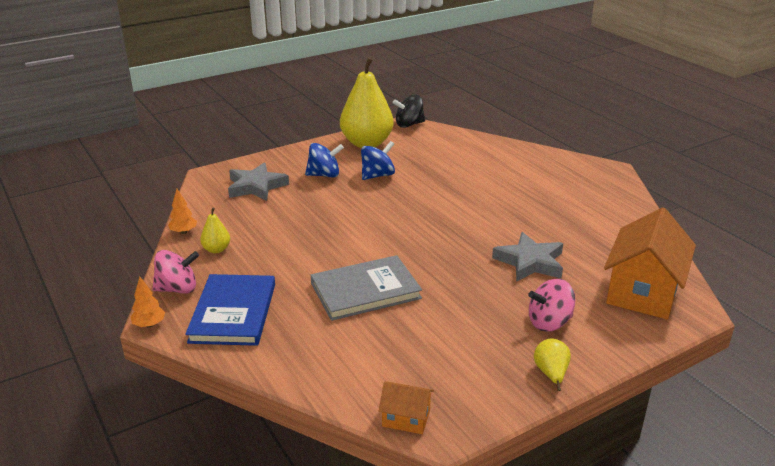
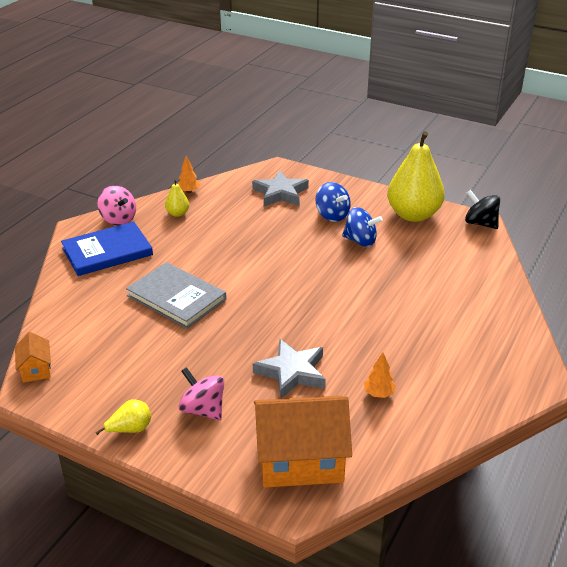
camera: 60 degrees right, 5 degrees up
orange tree [131,277,165,328] -> orange tree moved to [364,352,396,398]

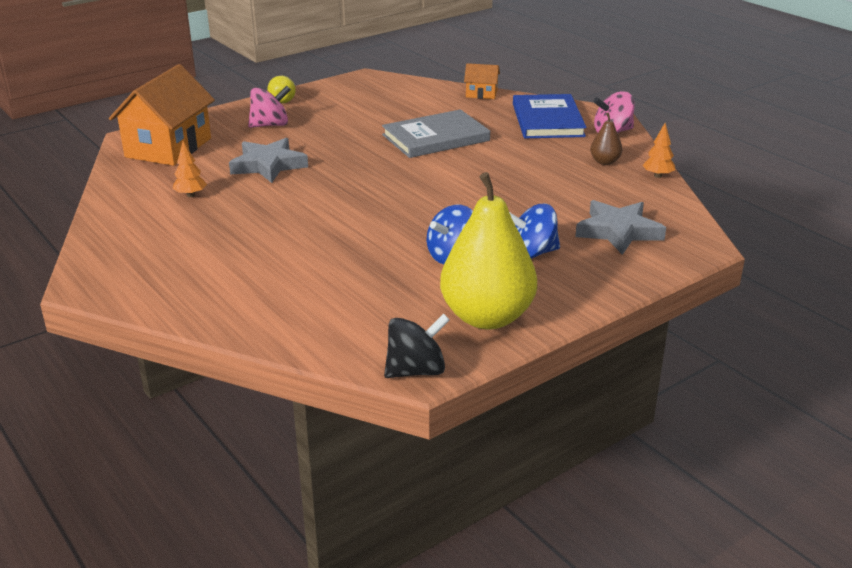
camera: 115 degrees right, 5 degrees down
orange house [15,332,51,383] -> orange house moved to [464,63,500,99]
yellow pear [165,179,189,217] -> brown pear [590,112,622,165]

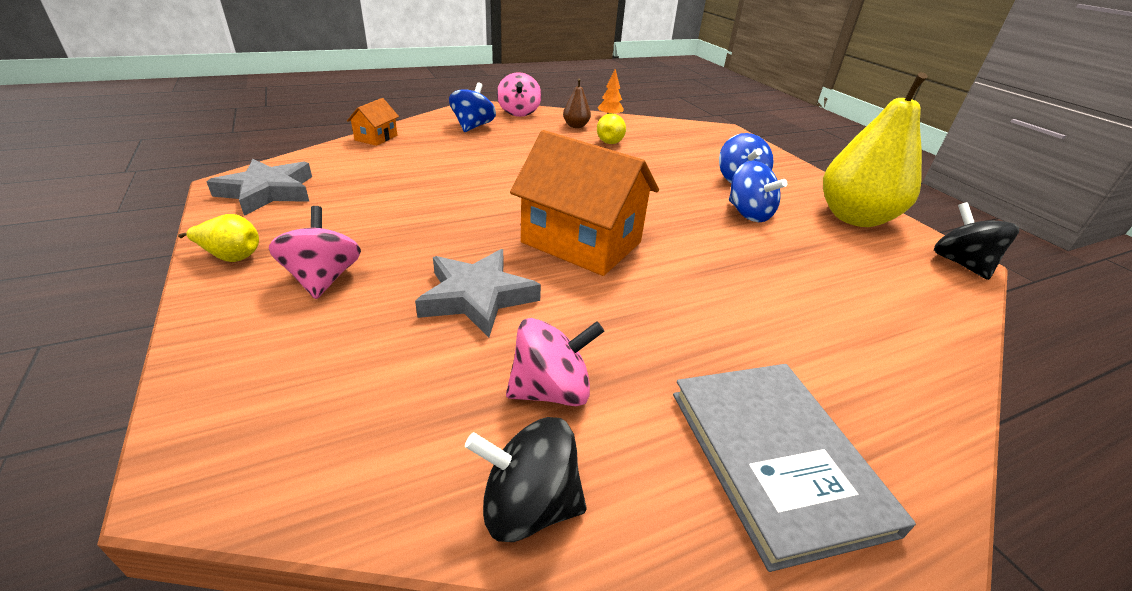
camera: 80 degrees left, 5 degrees up
orange house [109,64,215,166] -> orange house moved to [510,130,659,276]
orange tree [173,141,207,197] -> pink spinning top [506,318,604,406]
grey book [382,109,490,158] -> grey book moved to [673,364,916,572]
blue book [513,94,587,138] -> blue spinning top [449,82,496,132]
grey star [575,200,666,255] -> grey star moved to [206,159,312,216]
none -> black spinning top [465,417,587,542]
none -> yellow pear [597,113,626,144]

